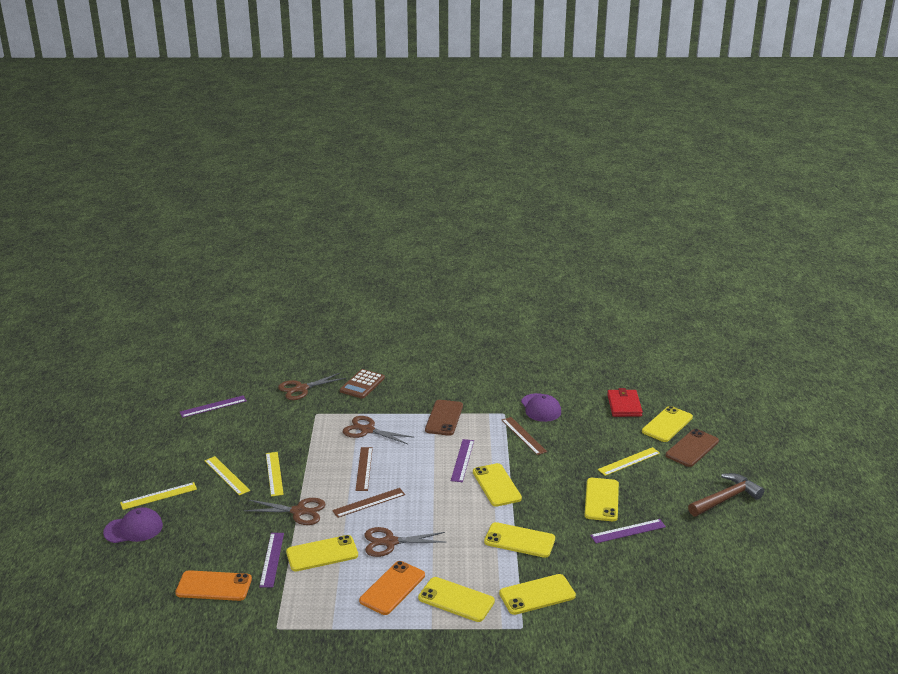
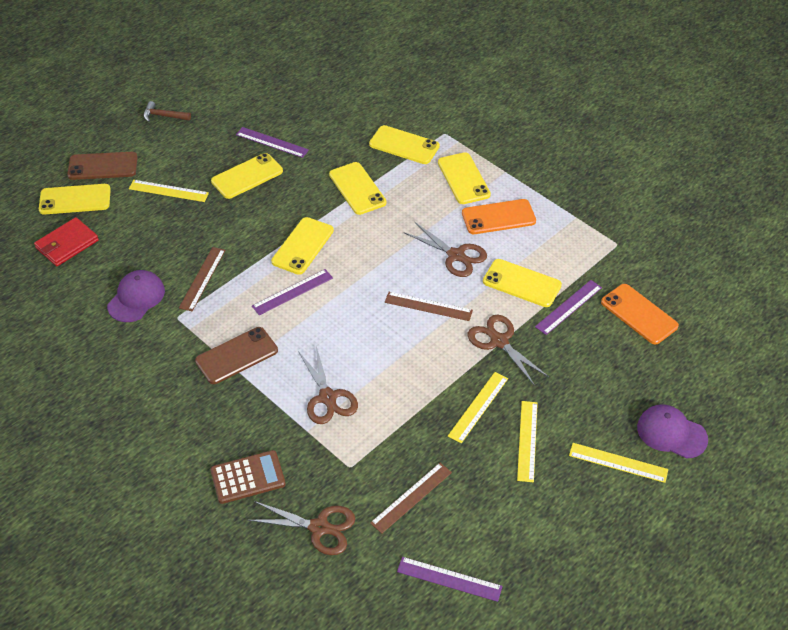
camera: 135 degrees left, 20 degrees up
brown ruler [355,447,373,491] -> brown ruler moved to [370,463,452,534]
brown hammer [688,473,764,517] -> brown hammer [143,101,191,122], size x0.58

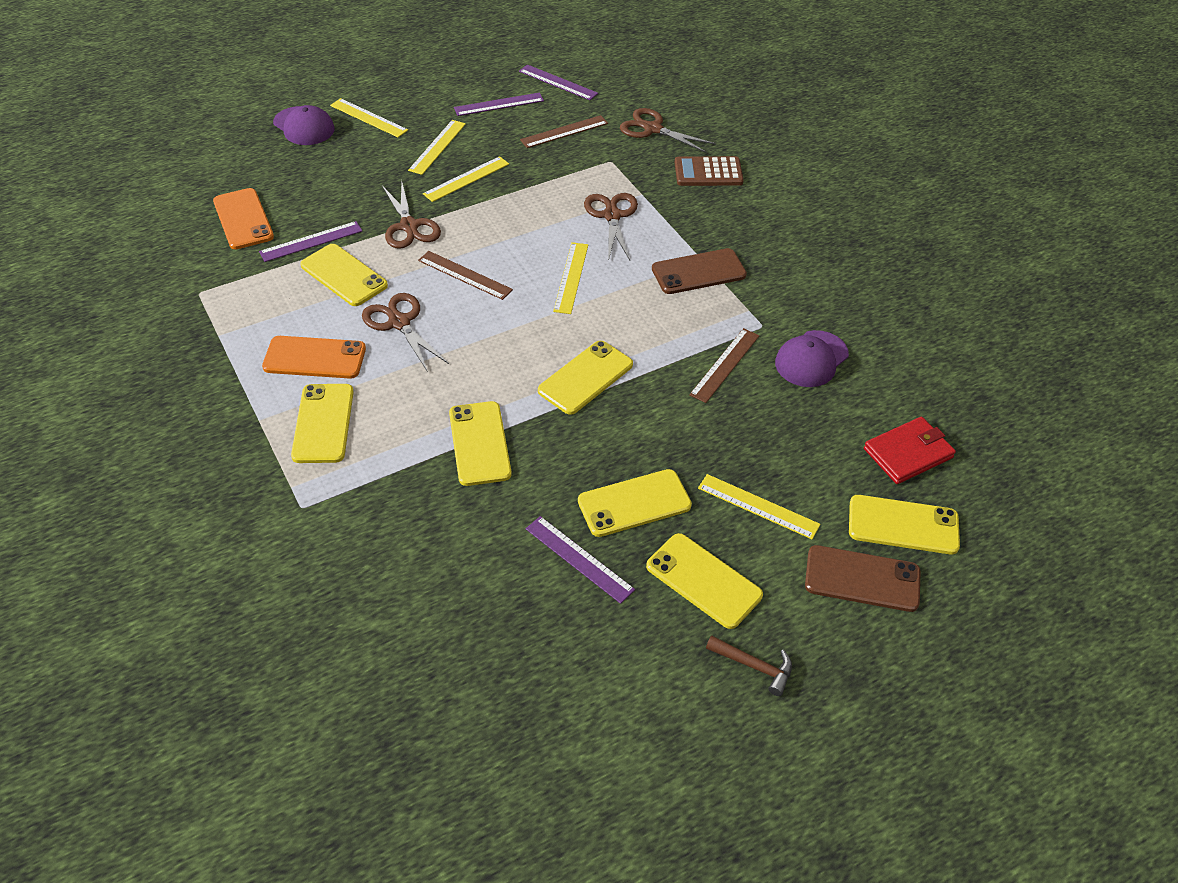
camera: 165 degrees left, 0 degrees up
purple ruler [252,269,333,315] -> purple ruler moved to [454,92,544,116]
yellow phone [369,125,440,164] -> yellow phone moved to [646,533,763,629]
none -> yellow ruler [553,242,588,314]

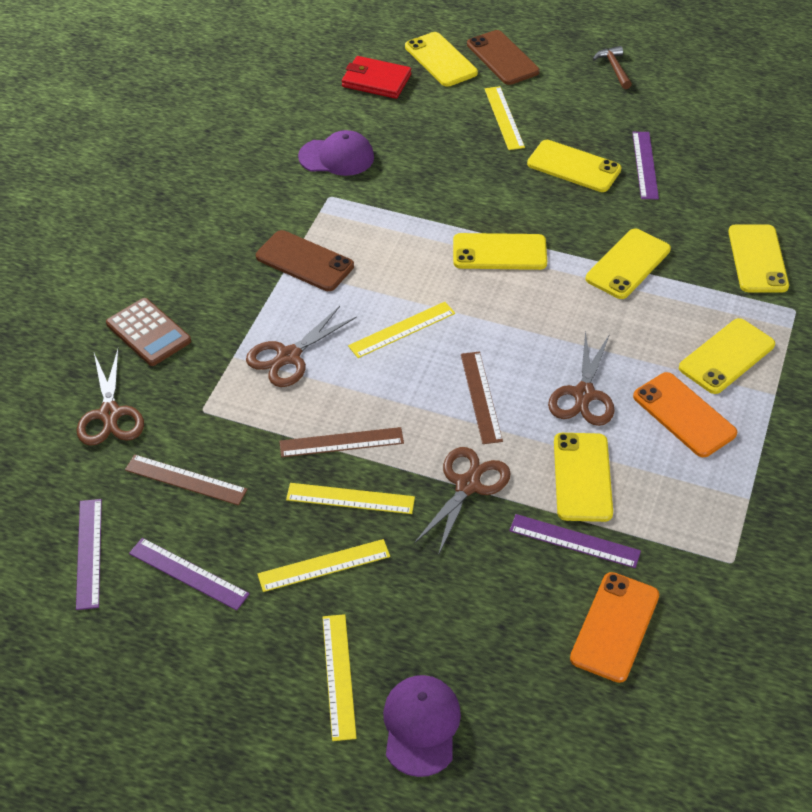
camera: 130 degrees left, 0 degrees up
yellow phone [646,533,763,629] -> yellow phone moved to [728,224,789,293]
brown ruler [689,328,760,403] -> brown ruler moved to [279,427,404,457]

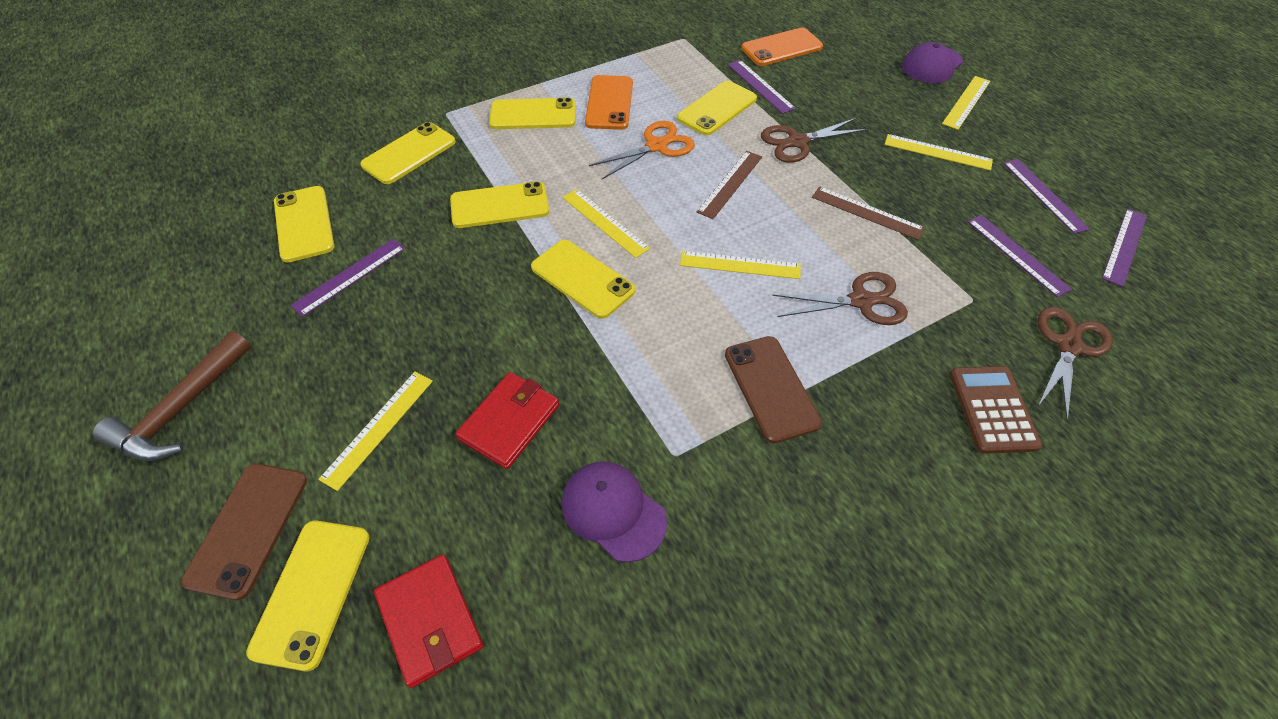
camera: 140 degrees left, 5 degrees up
brown ruler [125,454,248,505] -> purple ruler [967,215,1072,297]
yellow ruler [286,483,415,514] -> yellow ruler moved to [563,189,650,258]
yellow phone [527,140,622,192] -> yellow phone moved to [274,186,334,262]
brown scissors [548,331,615,426] -> orange scissors [589,121,695,179]
brown hammer [593,46,632,89] -> brown hammer [93,331,251,461], size x1.73
none -> red wallet [455,372,559,469]

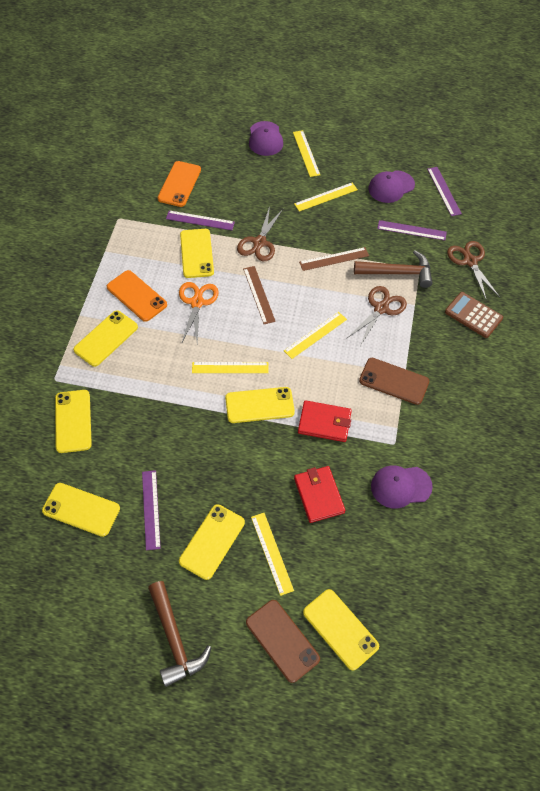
camera: 50 degrees left, 5 degrees up
red wallet [374,554,483,688] -> red wallet moved to [298,400,352,442]
yellow phone [450,181,549,228] -> yellow phone moved to [179,504,245,580]
purple ruler [1003,159,1090,234] -> purple cap [368,170,415,203]
none -> brown hammer [354,251,433,288]

